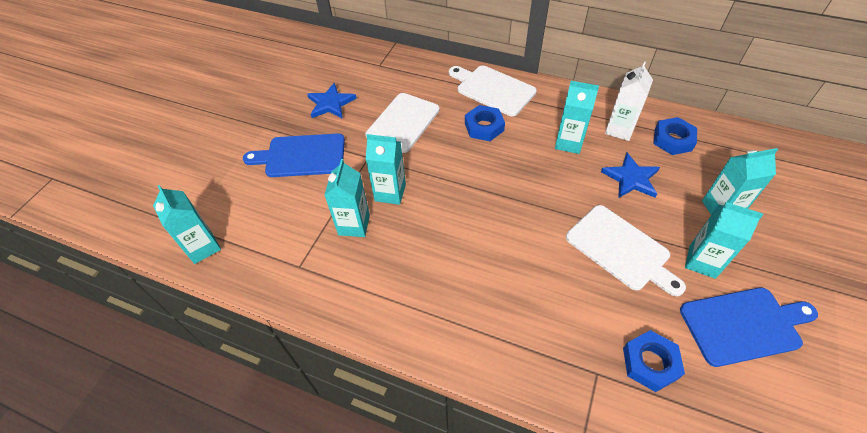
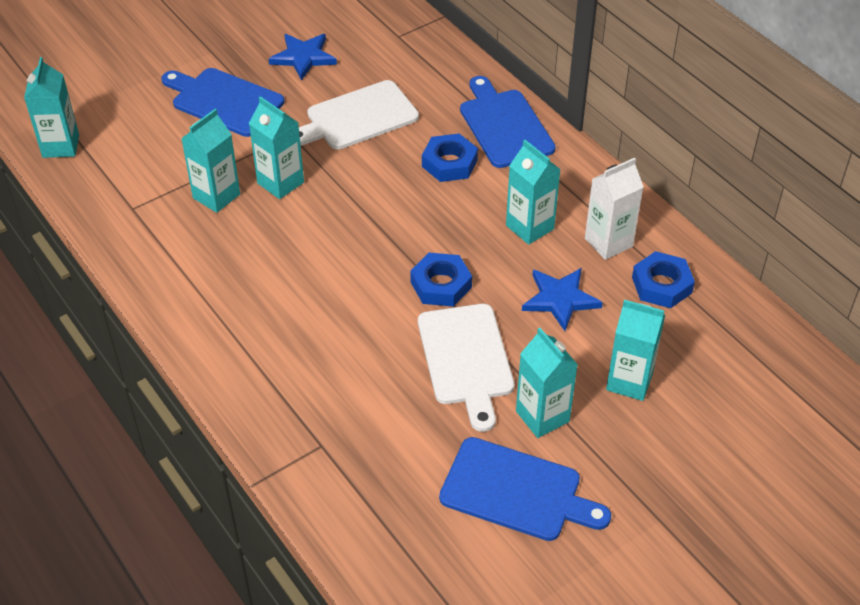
camera: 30 degrees right, 5 degrees down
white cutting board [449,66,537,116] -> blue cutting board [460,76,556,168]
blue nut [623,330,685,392] -> blue nut moved to [410,253,472,307]

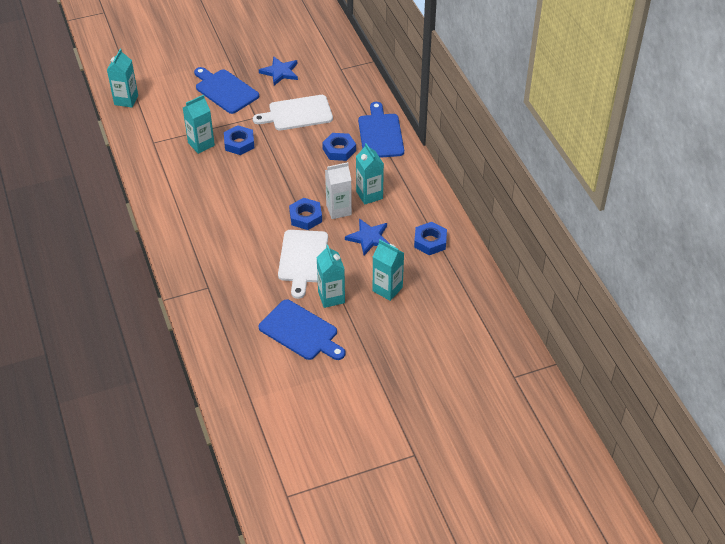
camera: 15 degrees right, 0 degrees up
turquoise carton [249,96,304,199] -> blue nut [224,125,254,155]
white carton [585,158,643,260] -> white carton moved to [325,162,352,219]

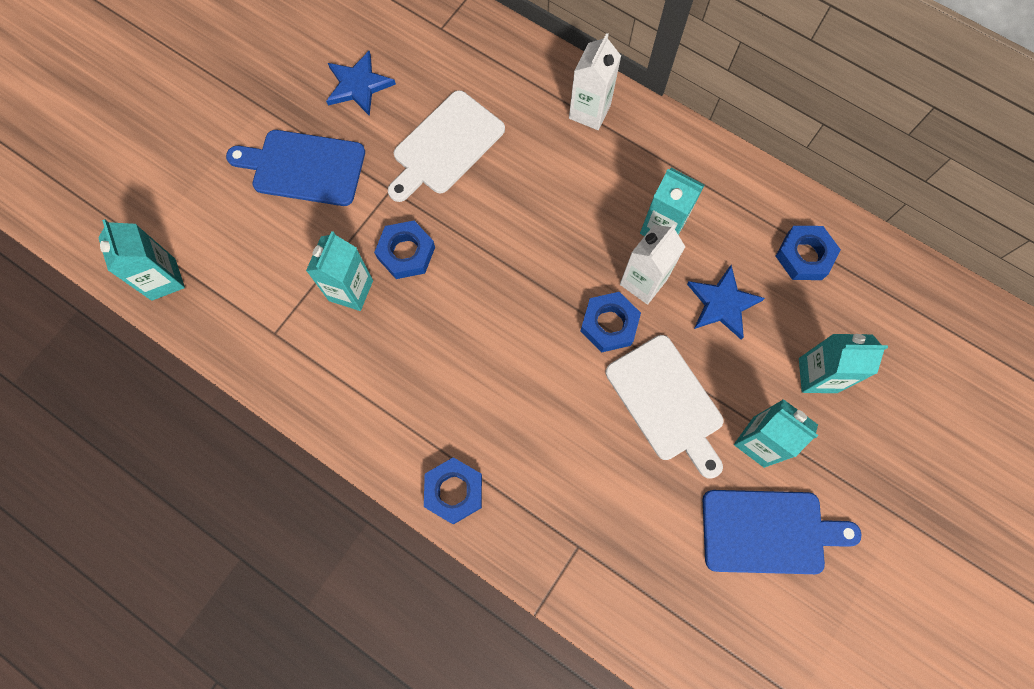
camera: 35 degrees left, 25 degrees up
blue nut [322,133,356,161] -> blue nut moved to [424,457,482,525]
blue cutting board [358,102,404,158] -> white carton [569,33,621,130]

